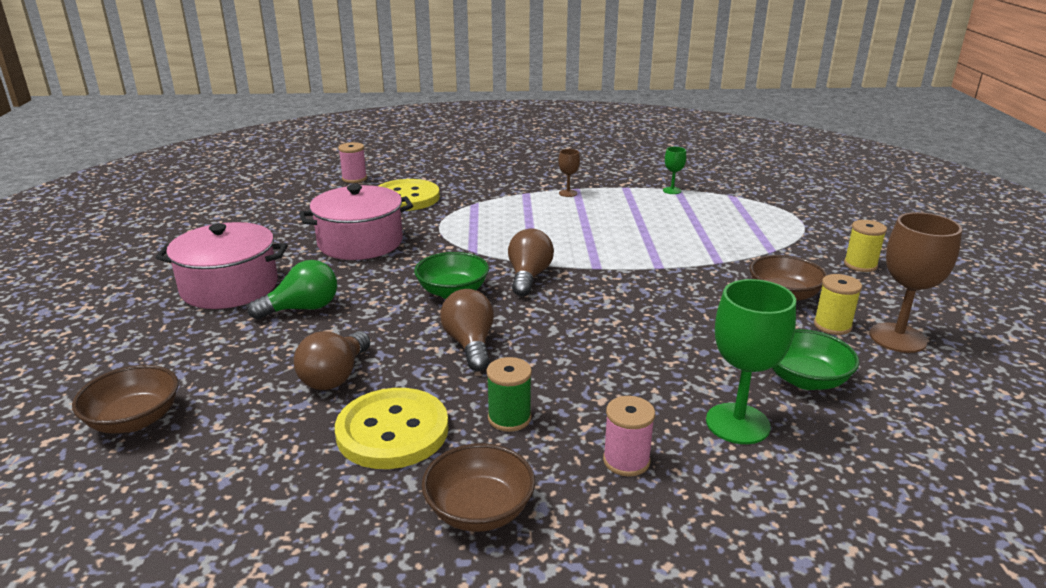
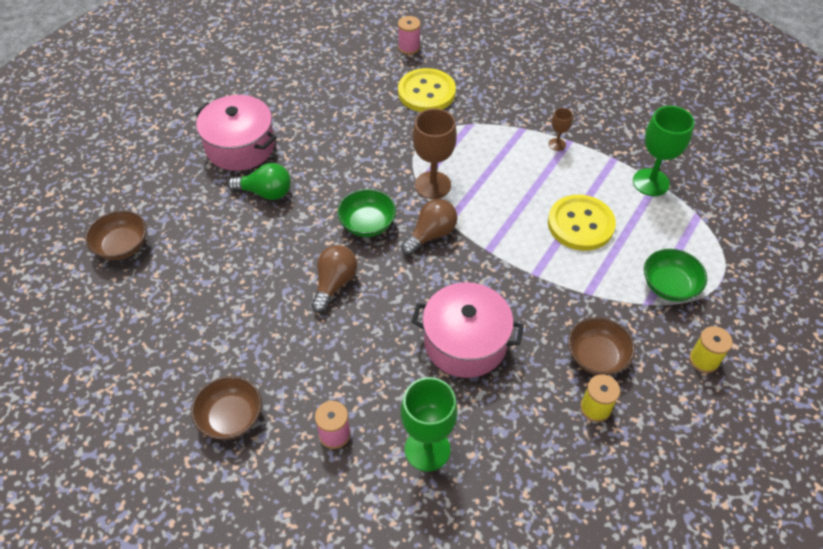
camera: 35 degrees right, 25 degrees up
brown light bulb [294,331,370,390] -> none
pink pot [299,184,413,260] -> pink pot moved to [412,282,524,378]
yellow button [335,388,449,469] -> yellow button moved to [548,195,616,251]
green spool [487,357,532,432] -> none
green goblet [663,147,686,194] -> green goblet [633,106,694,196], size x2.01
green bowl [772,329,859,390] -> green bowl moved to [644,249,707,302]
brown goblet [870,212,962,353] -> brown goblet moved to [412,108,457,199]

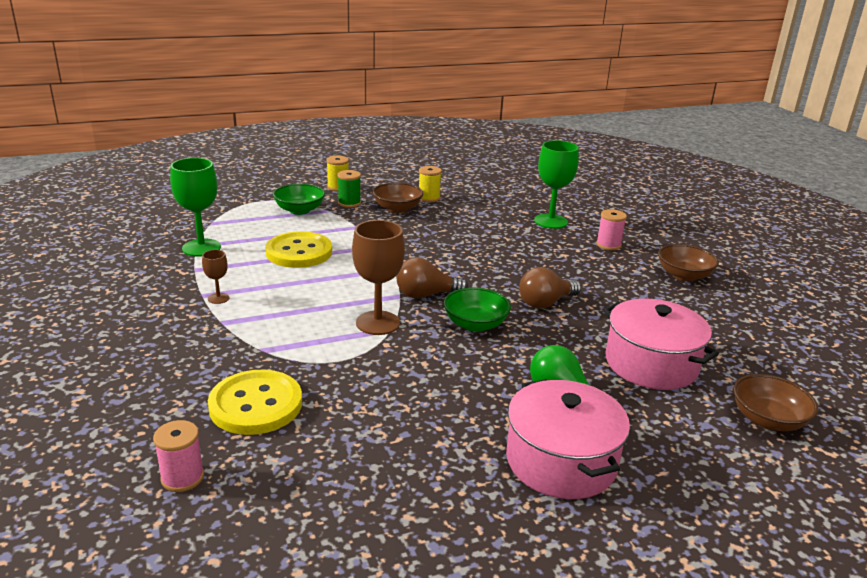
camera: 145 degrees left, 25 degrees down
pink pot [412,282,524,378] -> pink pot moved to [603,298,719,390]
none -> green spool [337,170,361,208]

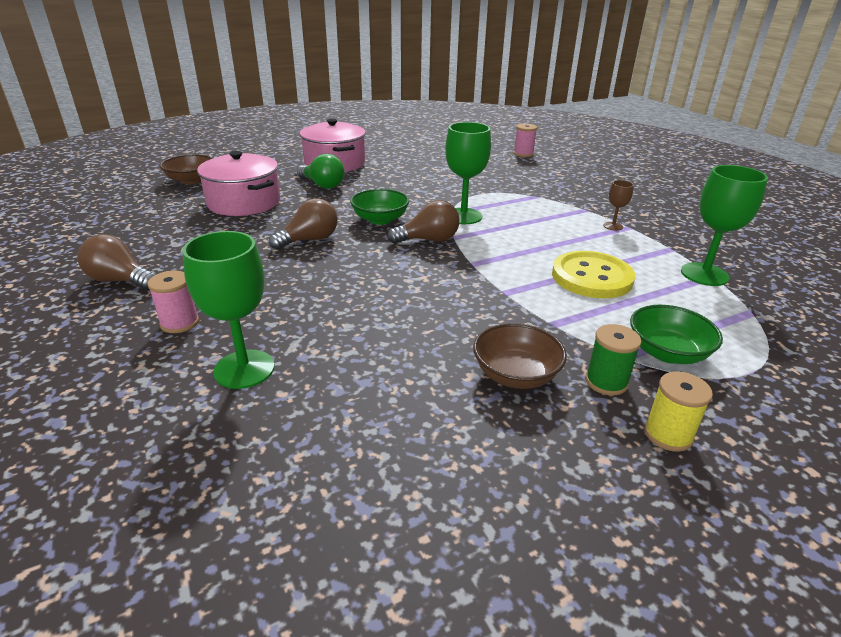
camera: 175 degrees right, 5 degrees up
yellow button [208,370,302,435] -> none
brown goblet [352,220,405,335] -> green goblet [445,122,491,224]
yellow spool [419,166,442,202] -> none
brown bowl [658,244,719,281] -> brown light bulb [77,234,156,290]

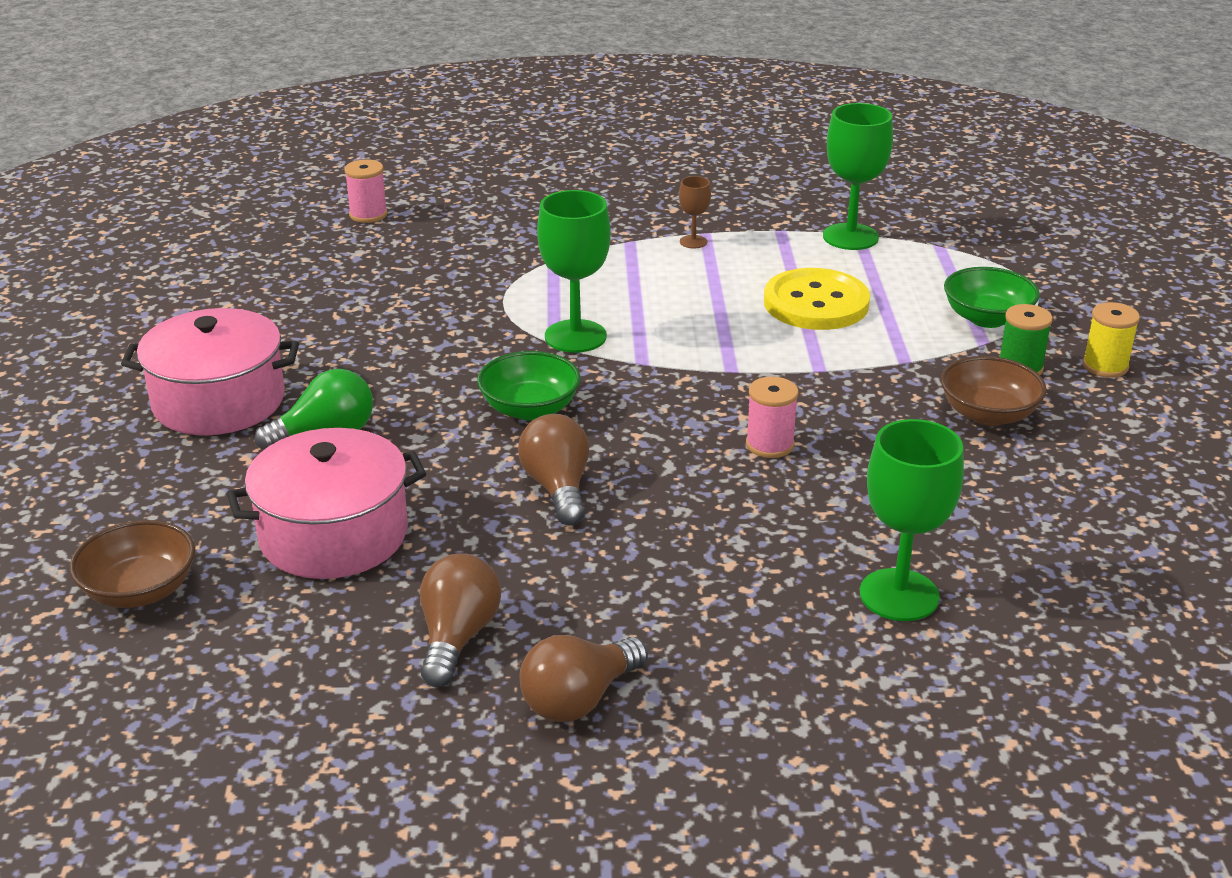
camera: 65 degrees left, 0 degrees up
pink spool [147,271,199,333] -> pink spool moved to [746,377,799,458]
brown light bulb [387,200,460,244] -> brown light bulb moved to [420,553,501,687]

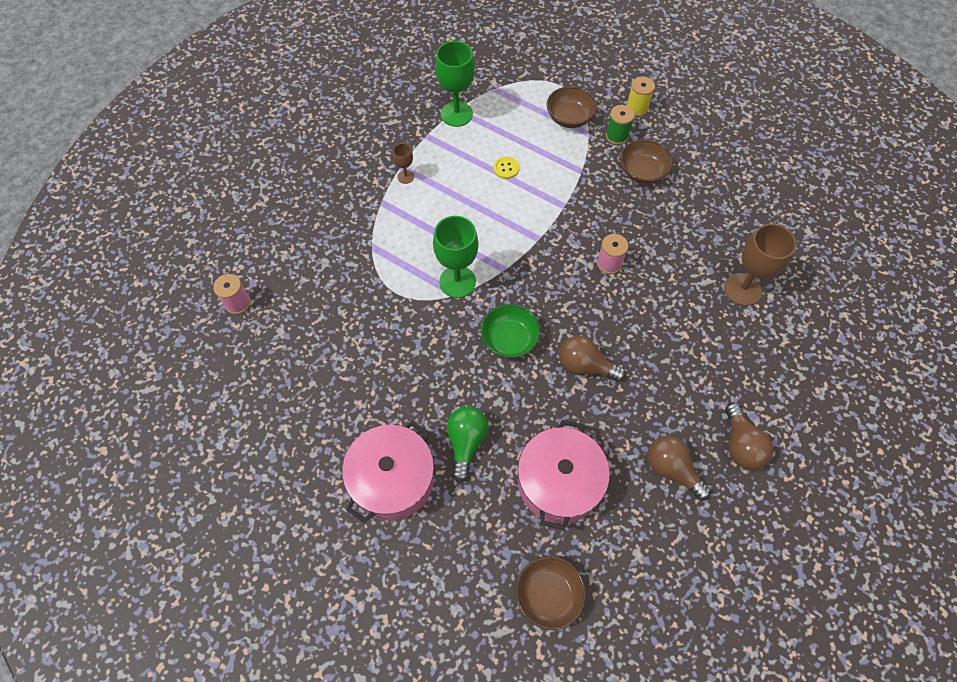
camera: 55 degrees left, 30 degrees up
yellow button [764,268,870,330] -> yellow button [493,157,519,179], size x0.44
green goblet [860,419,964,621] -> brown goblet [724,224,796,306]
green bowl [944,267,1040,328] -> brown bowl [547,86,597,128]

